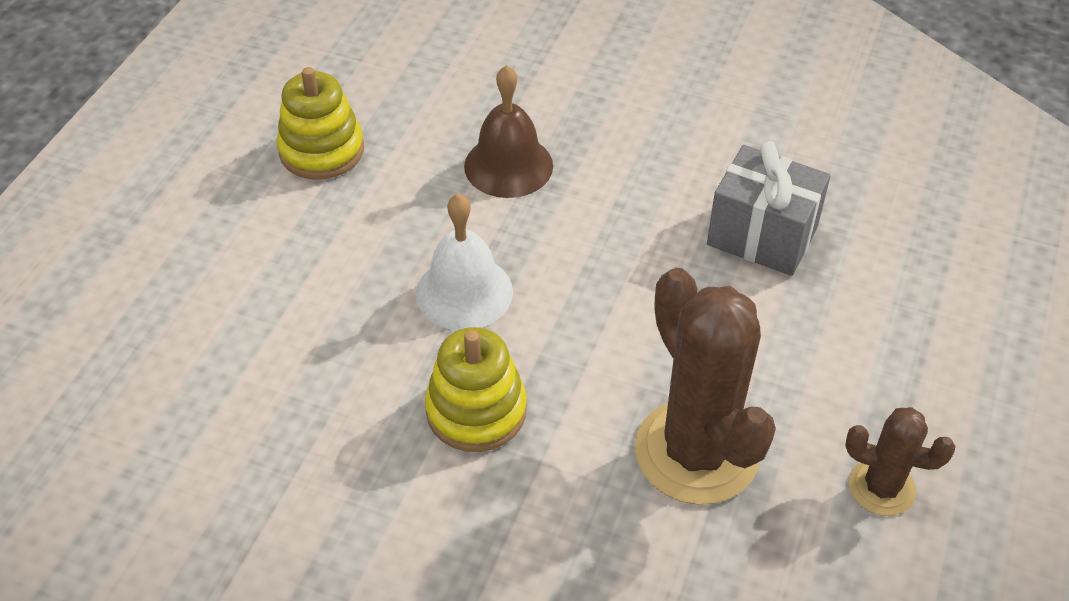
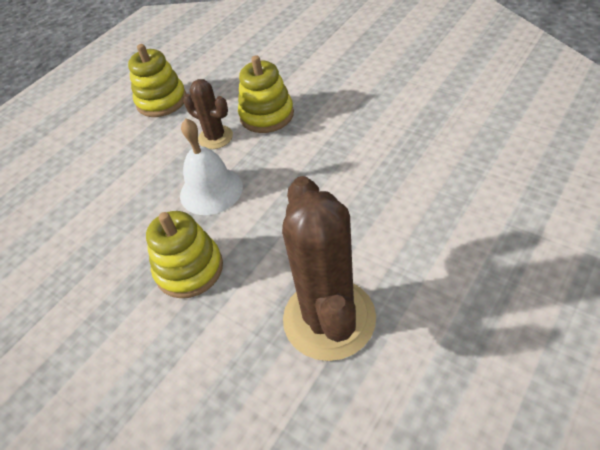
camera: 20 degrees right, 0 degrees up
brown bell [464,65,553,198] -> yellow stacking toy [238,55,294,133]
grey gift [707,141,831,276] -> none
brown cactus [845,407,955,516] -> brown cactus moved to [183,79,233,149]

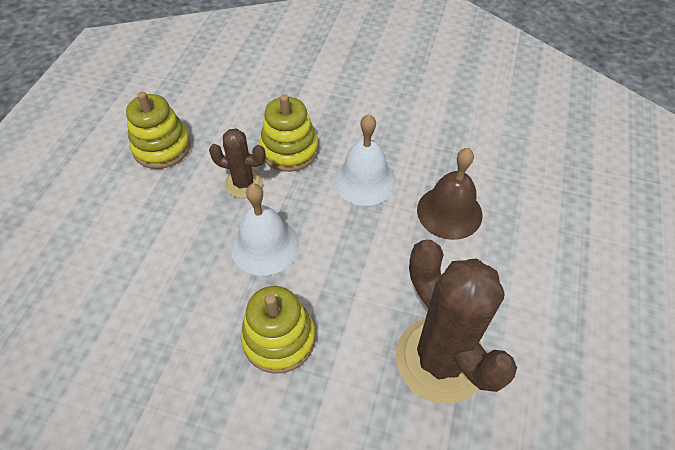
camera: 25 degrees left, 5 degrees up
none -> white bell [333,114,396,206]
none -> brown bell [417,148,482,240]

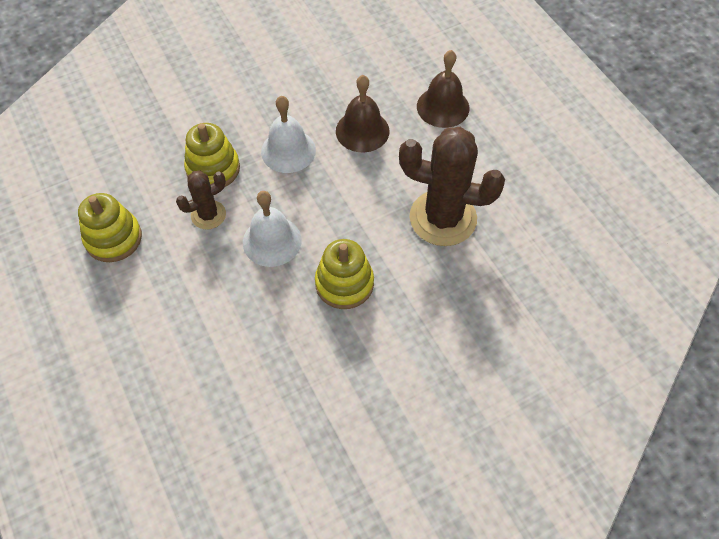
camera: 45 degrees left, 5 degrees up
none -> brown bell [417,50,469,128]

